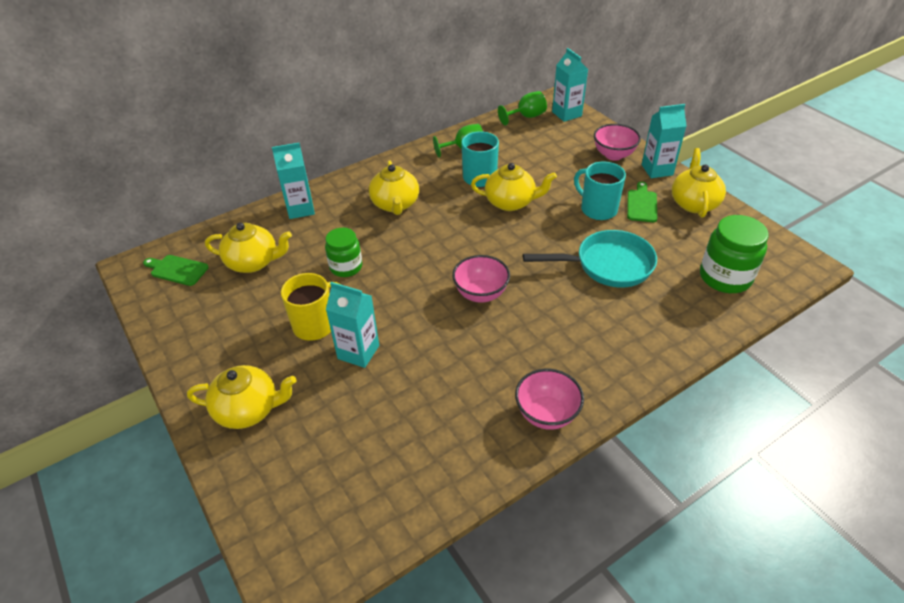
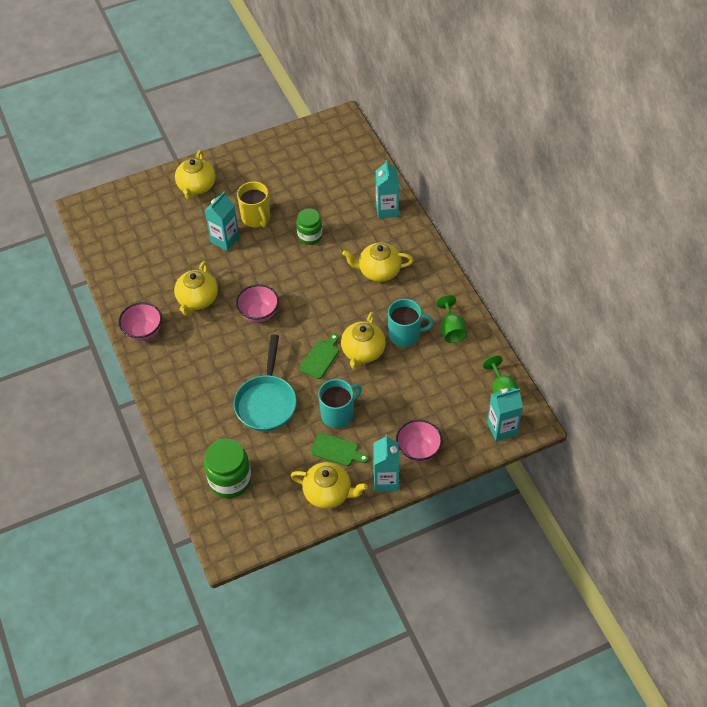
camera: 100 degrees right, 10 degrees up
green cutting board [143,255,209,286] -> green cutting board moved to [300,333,339,379]
yellow teapot [205,223,292,273] -> yellow teapot moved to [174,261,218,316]

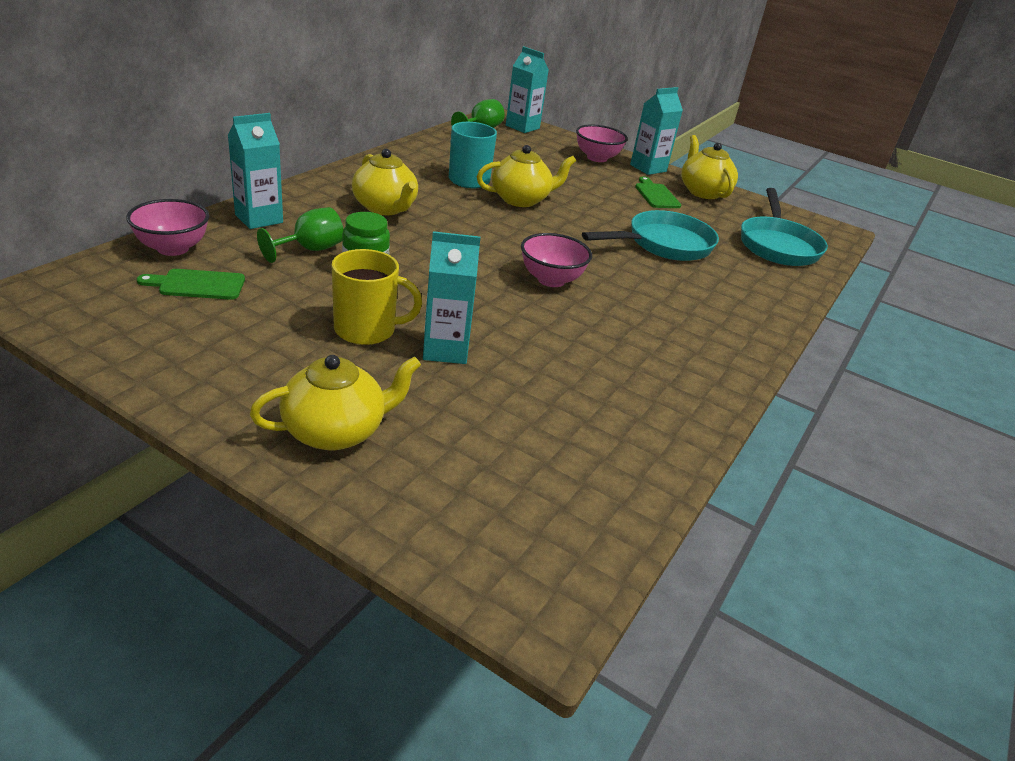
camera: 130 degrees left, 20 degrees down
pink bowl [119,302,162,341] -> pink bowl moved to [126,199,209,256]
yellow teapot [174,261,218,316] -> none
green jar [204,438,252,498] -> turquoise pan [741,188,828,266]
yellow mug [237,182,270,227] -> yellow mug turned 60 degrees clockwise [332,249,422,345]
green cutting board [300,333,339,379] -> green cutting board moved to [137,269,245,300]
turquoise mug [318,379,362,428] -> none
green goblet [436,295,466,343] -> green goblet moved to [257,207,343,263]

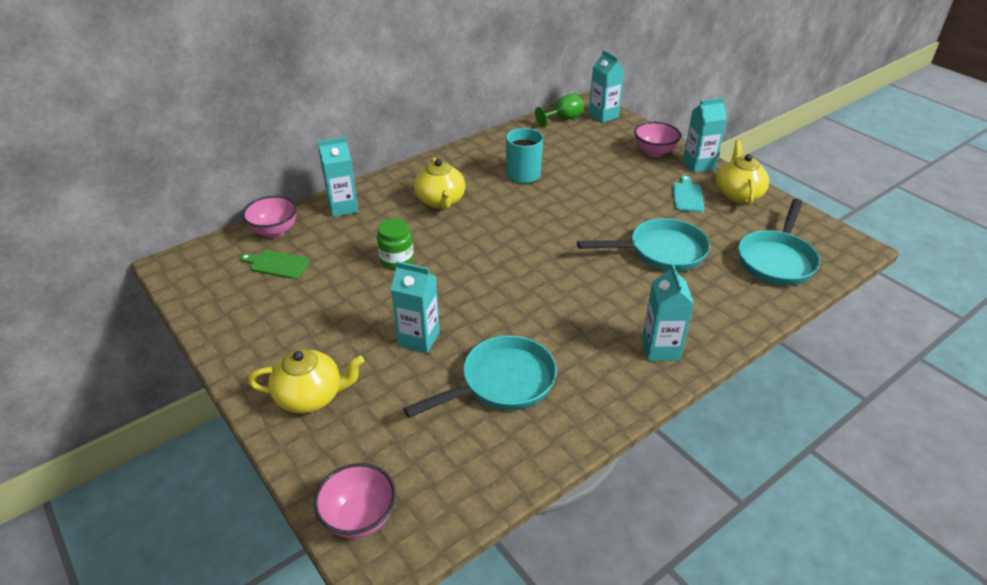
camera: 25 degrees right, 5 degrees up
green goblet [257,207,343,263] -> none
yellow mug [332,249,422,345] -> none
yellow teapot [477,145,576,207] -> none
pink bowl [521,233,592,287] -> pink bowl moved to [314,463,396,539]
green cutting board [635,176,681,208] -> turquoise cutting board [672,175,704,212]
none -> turquoise pan [403,335,557,418]
none -> turquoise carton [642,264,694,361]

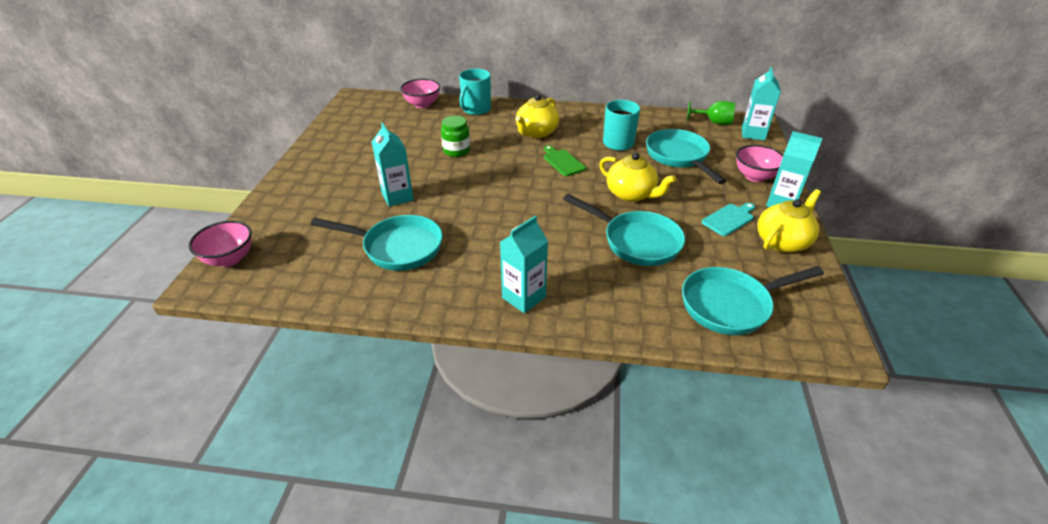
camera: 45 degrees right, 0 degrees up
green cutting board [240,250,310,279] -> green cutting board moved to [544,145,586,176]
yellow teapot [248,349,364,413] -> yellow teapot moved to [599,153,676,202]
turquoise carton [318,137,359,217] -> turquoise mug [459,69,491,115]
none -> turquoise pan [646,129,726,184]

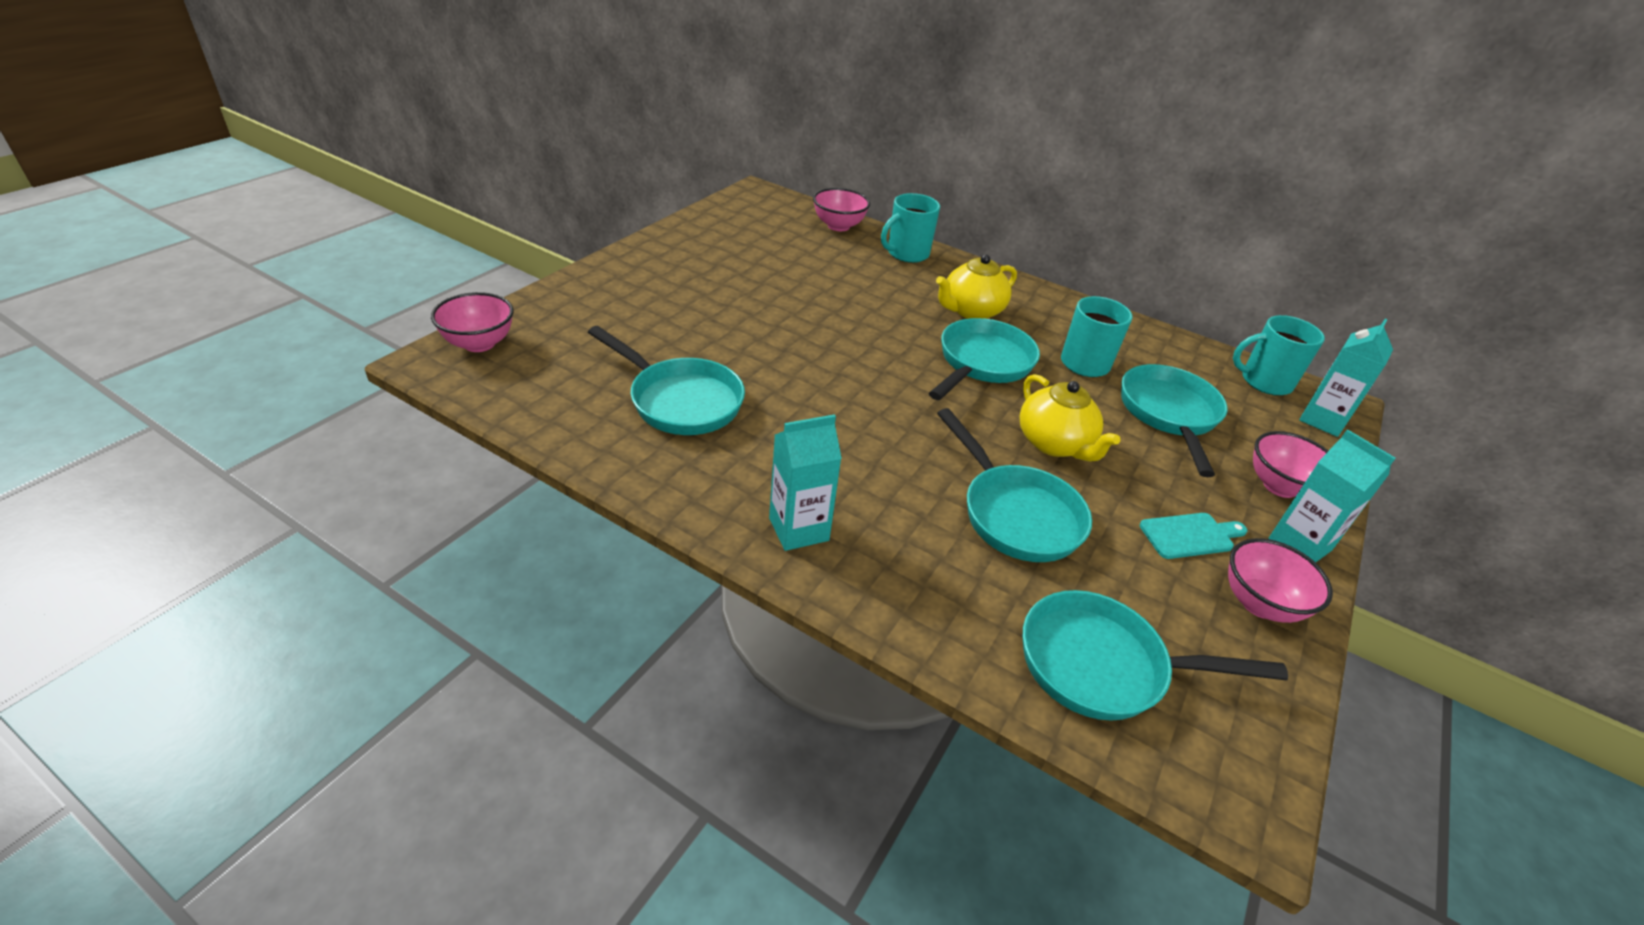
camera: 20 degrees right, 0 degrees up
turquoise carton [372,123,414,207] -> none
green jar [441,116,470,157] -> none
green cutting board [544,145,586,176] -> turquoise pan [929,318,1040,400]
green goblet [687,101,735,125] -> turquoise mug [1233,315,1325,396]
yellow teapot [757,189,821,253] -> pink bowl [1228,538,1333,623]

